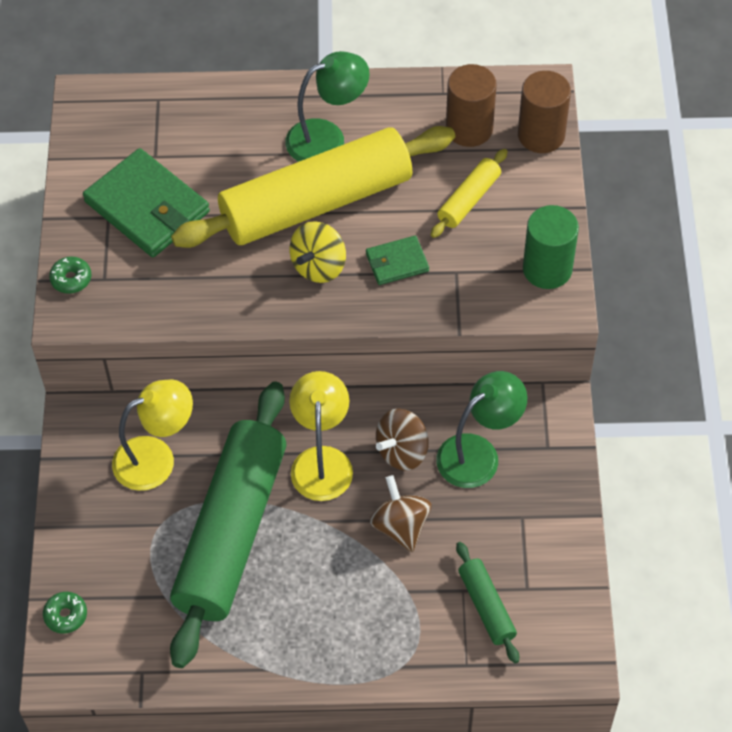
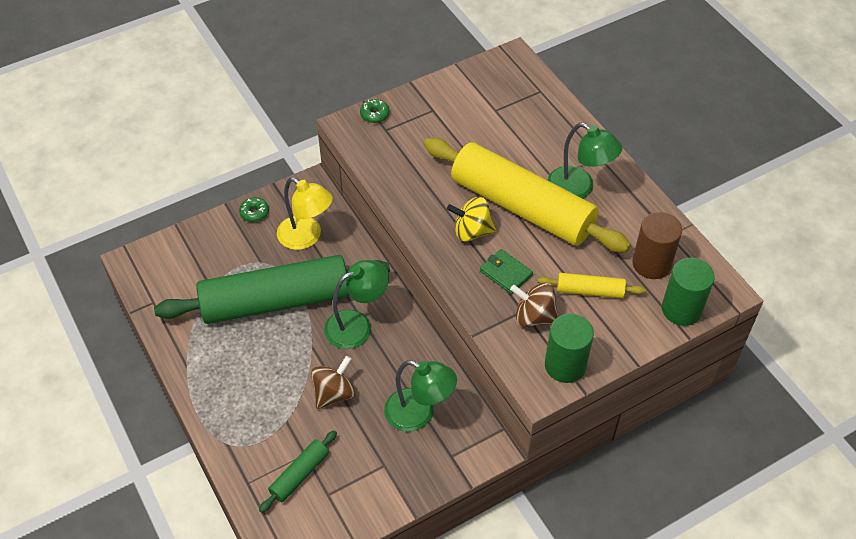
camera: 60 degrees right, 5 degrees down
green donut [43,592,87,634] -> green donut moved to [239,197,269,222]
green wallet [83,148,210,257] -> none
yellow lamp [289,371,353,501] -> green lamp [324,260,389,349]
brown spinning top [376,409,429,471] -> brown spinning top moved to [510,283,559,327]
brown cylinder [518,71,571,153] -> green cylinder [662,258,715,326]

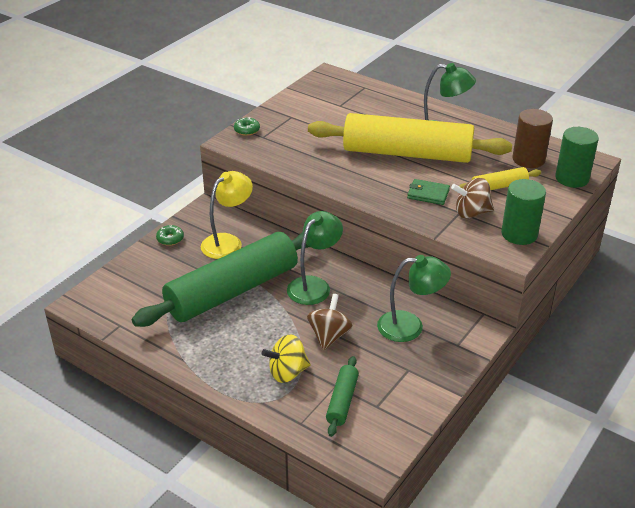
camera: 25 degrees left, 15 degrees down
yellow lamp [277,177,333,250] -> yellow lamp turned 60 degrees counterclockwise [201,171,253,259]
yellow spinning top [447,197,496,242] -> yellow spinning top moved to [261,334,311,383]

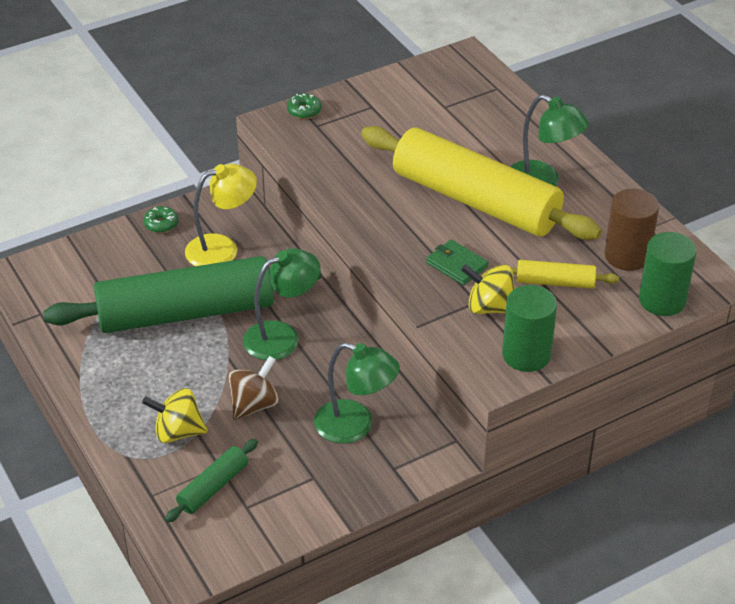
camera: 25 degrees right, 5 degrees up
brown spinning top [451,178,494,219] -> yellow spinning top [461,264,515,314]

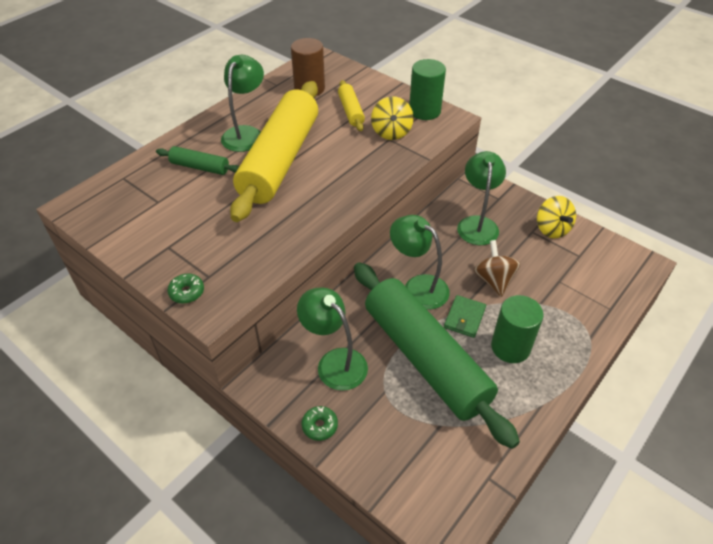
camera: 110 degrees left, 5 degrees up
yellow spinning top [142,388,208,443] -> yellow spinning top moved to [537,196,576,239]
green rolling pin [165,439,258,523] -> green rolling pin moved to [156,146,239,175]
yellow lamp [185,164,257,266] -> green lamp [297,288,368,391]
brown spinning top [228,356,280,420] -> brown spinning top turned 60 degrees clockwise [474,240,520,297]
green wallet [426,240,489,285] -> green wallet moved to [444,295,486,338]
green cylinder [639,232,696,316] -> green cylinder moved to [491,295,544,363]

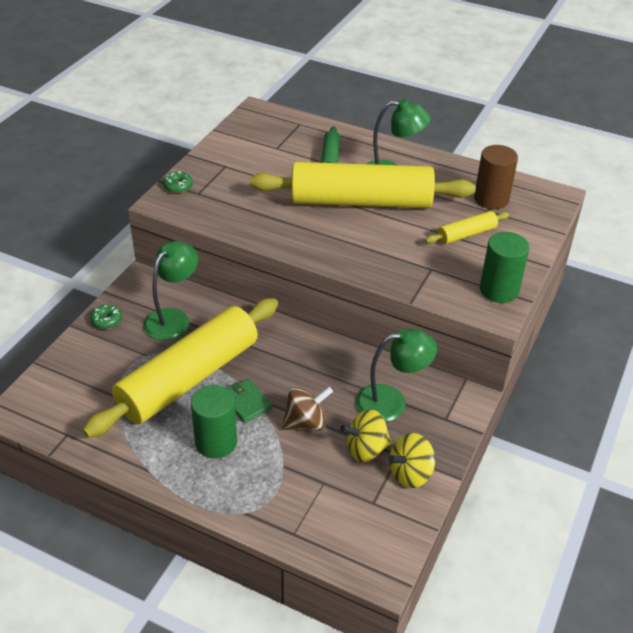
camera: 75 degrees right, 5 degrees down
green rolling pin [354,262,520,449] -> yellow rolling pin [82,298,278,438]
yellow spinning top [371,96,414,140] -> yellow spinning top moved to [340,409,392,462]
green lamp [390,215,450,310] -> none
green wallet [444,295,486,338] -> green wallet turned 45 degrees clockwise [228,379,272,423]

